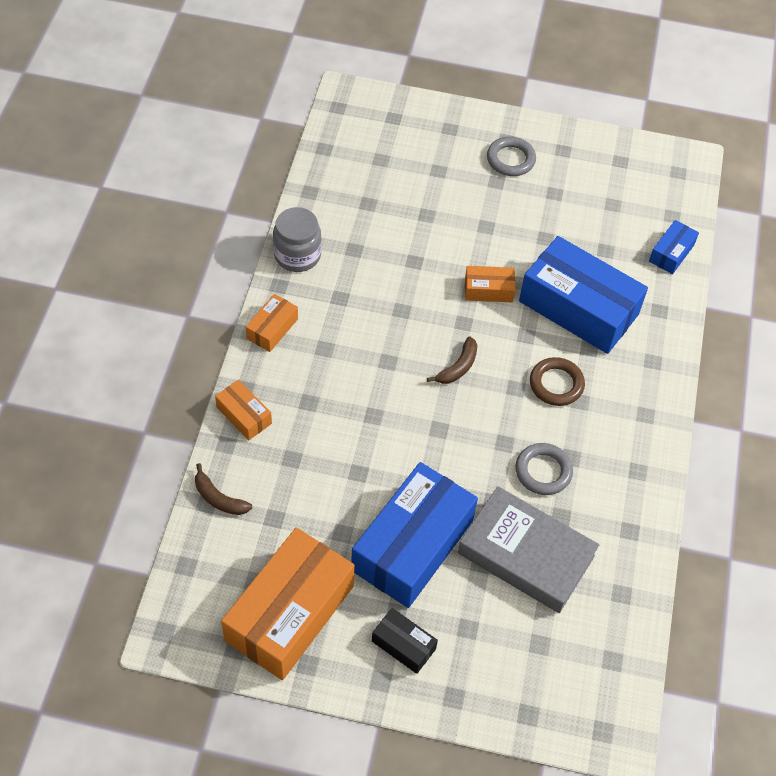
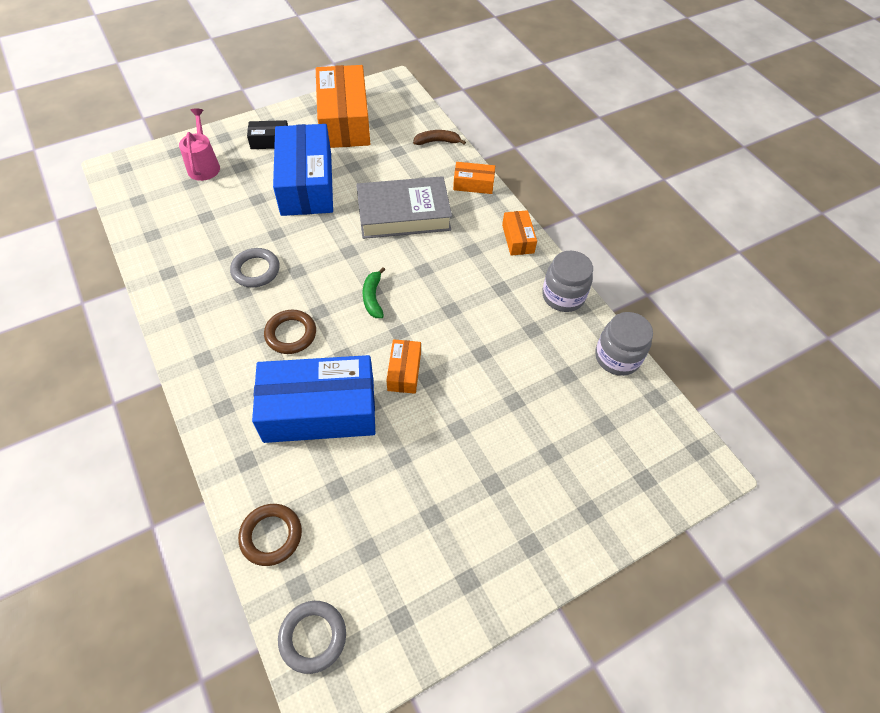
camera: 140 degrees right, 0 degrees up
brown banana [427,336,477,384] -> green banana [362,267,385,318]
grey book [458,486,599,613] -> grey book moved to [356,176,452,239]
orange box [465,266,515,302] -> orange box turned 45 degrees counterclockwise [386,339,421,394]
grey ring [487,137,536,176] -> grey ring moved to [278,601,346,674]
blue box [649,220,699,274] -> brown ring [238,504,302,566]
none -> pink watering can [179,108,220,181]
none -> grey jar [595,312,653,376]

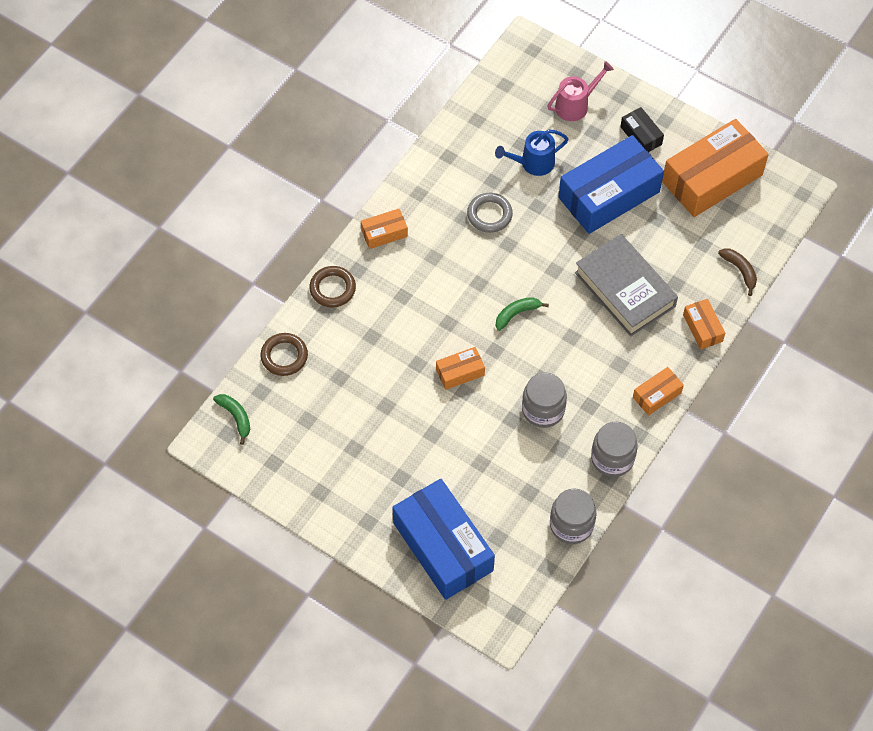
camera: 65 degrees right, 5 degrees up
blue box [252,355,375,443] -> blue box moved to [392,479,495,600]
brown ring [264,310,316,354] -> brown ring moved to [309,266,356,307]
grey ring [278,601,346,674] -> green banana [213,394,250,445]
none -> orange box [361,209,408,249]
none -> blue watering can [495,130,568,176]
none -> grey jar [522,373,567,428]

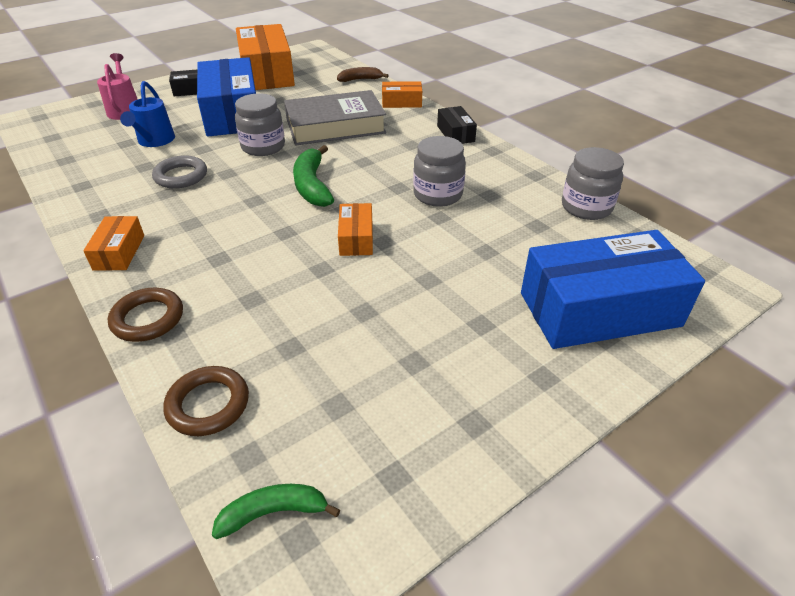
camera: 70 degrees left, 20 degrees down
green banana [496,297,549,331] -> green banana [293,145,334,207], size x1.55
grey jar [591,422,638,477] -> grey jar moved to [235,93,285,156]
orange box [633,367,684,416] -> black box [437,106,477,144]

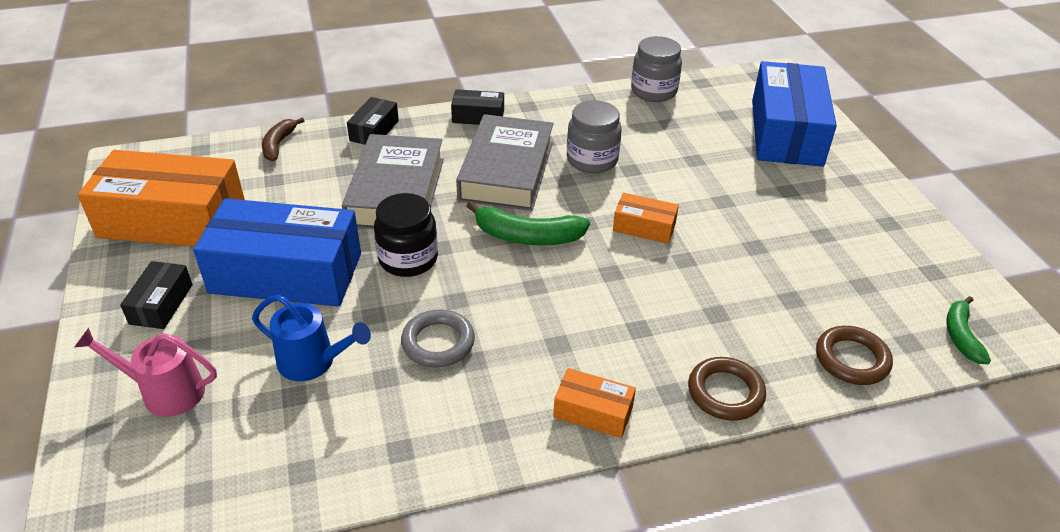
camera: 70 degrees left, 0 degrees up
grey jar [235,93,285,156] -> black jar [374,193,438,277]
orange box [382,81,422,108] -> black box [347,97,399,145]
none -> grey book [456,114,554,211]

